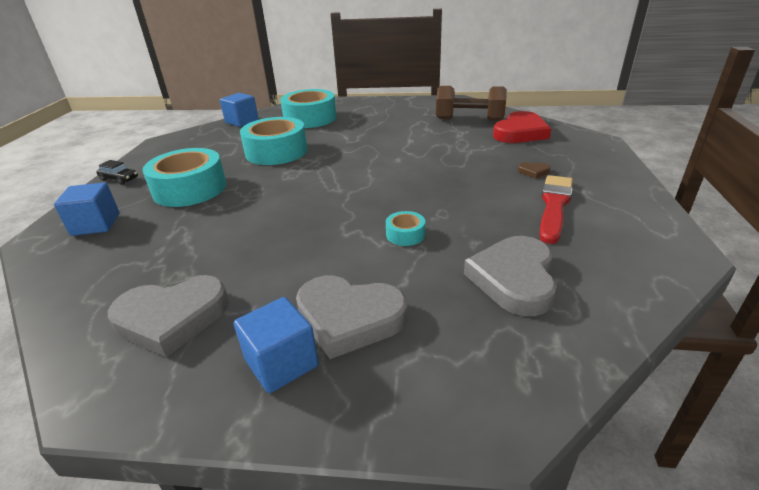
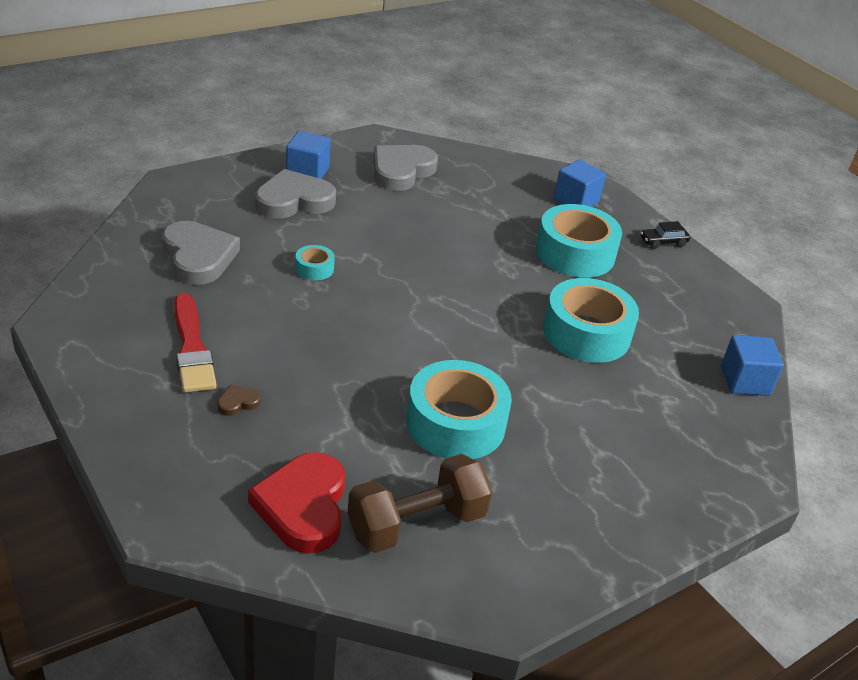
camera: 135 degrees right, 5 degrees up
turquoise tape [280,89,337,128] -> turquoise tape moved to [406,360,512,459]

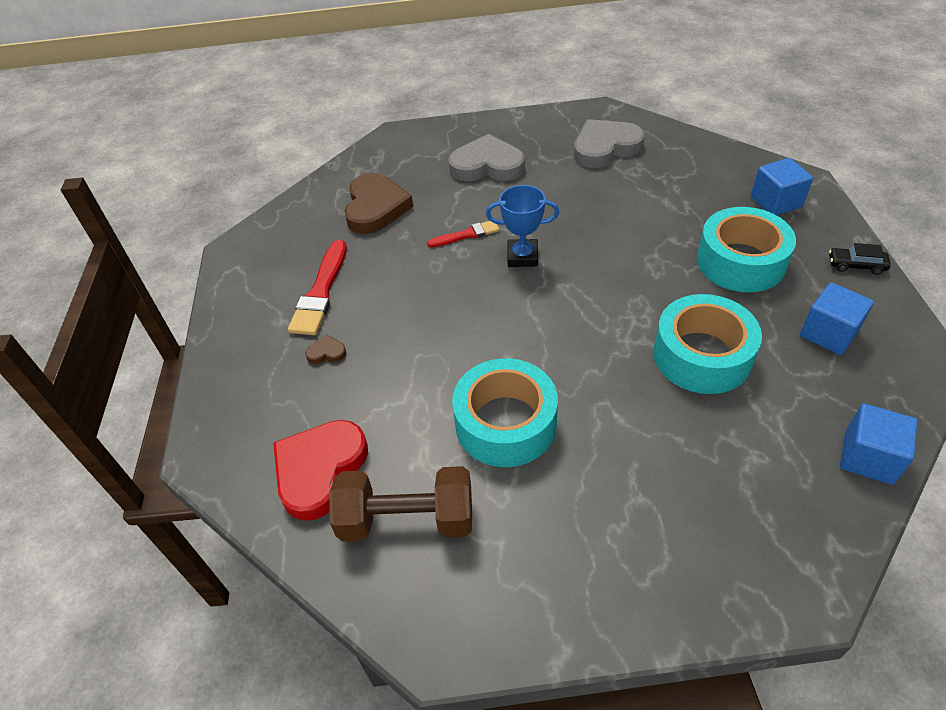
camera: 35 degrees right, 10 degrees up
grey heart [162,221,240,285] -> brown heart [345,173,413,234]
blue cube [286,131,331,179] -> blue cube moved to [800,283,874,355]
turquoise tape [295,245,335,280] -> red brush [427,221,499,247]
none -> blue trophy [486,185,559,267]

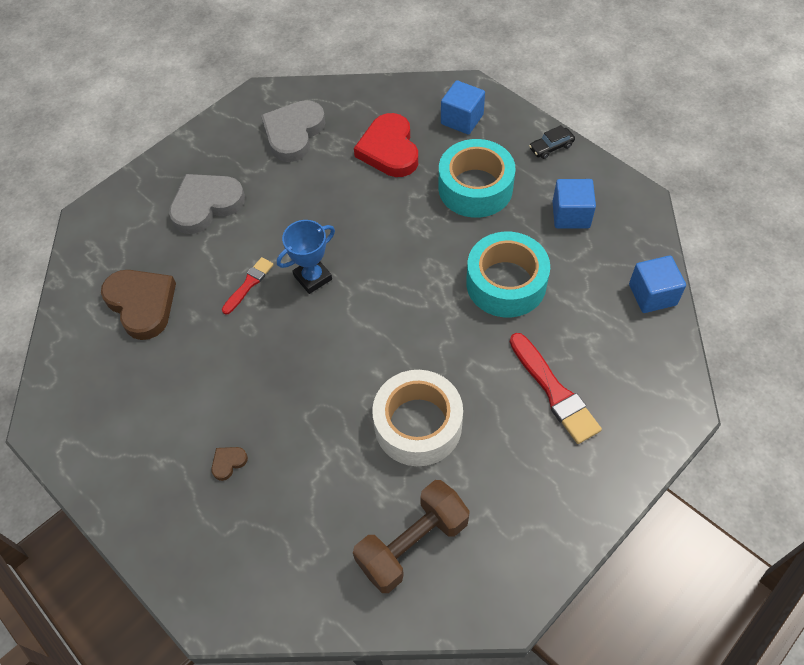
camera: 40 degrees left, 10 degrees up
red heart [273,420,368,521] -> red heart moved to [354,113,418,177]
red brush [288,240,347,335] -> red brush moved to [510,333,602,444]
turquoise tape [452,358,558,467] -> white tape [372,370,463,466]

